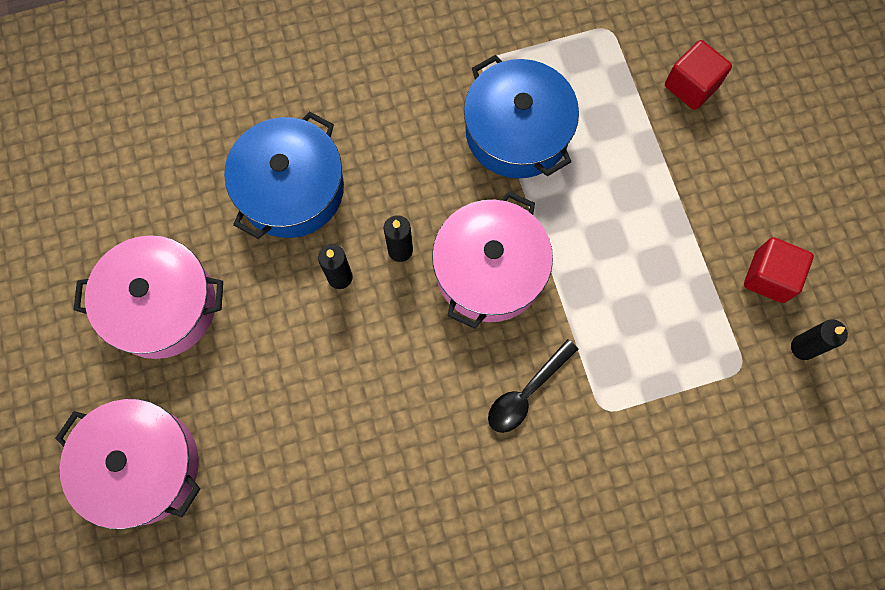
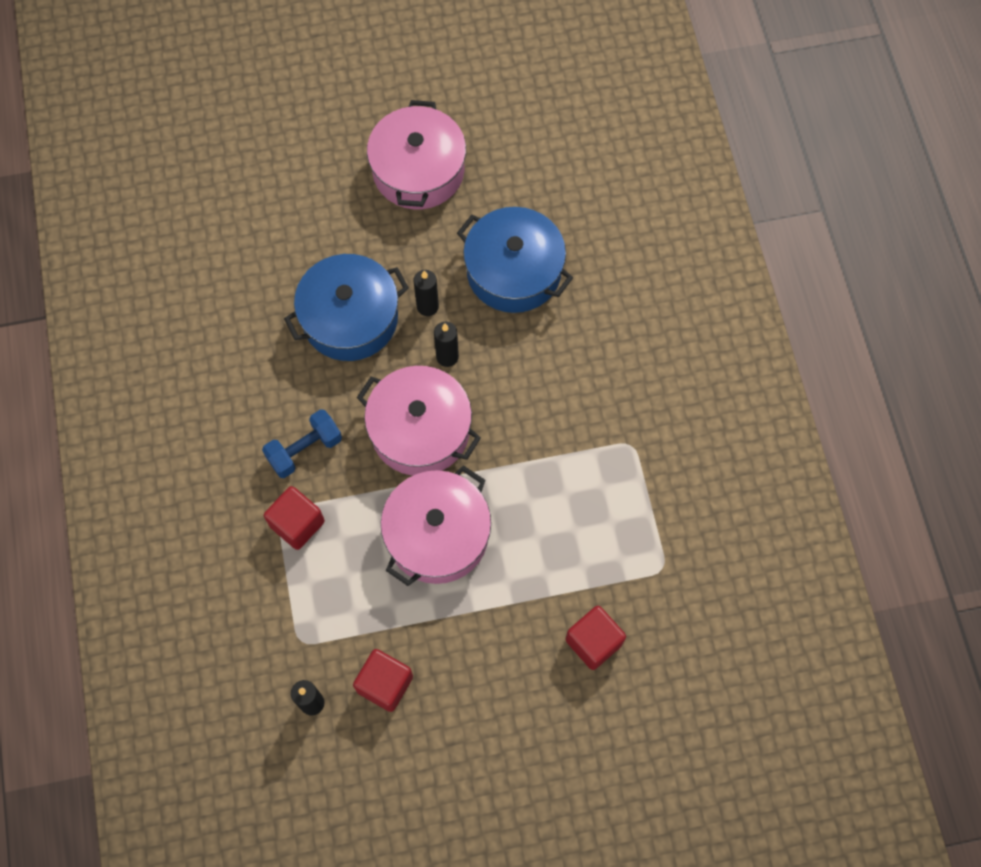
camera: 95 degrees right, 5 degrees down
pink pot [55,399,201,529] -> pink pot moved to [381,465,491,586]
blue pot [464,55,579,178] -> blue pot moved to [284,254,409,361]
black spoon [488,339,578,433] -> blue dumbbell [262,409,342,478]
none -> red cube [264,486,325,550]

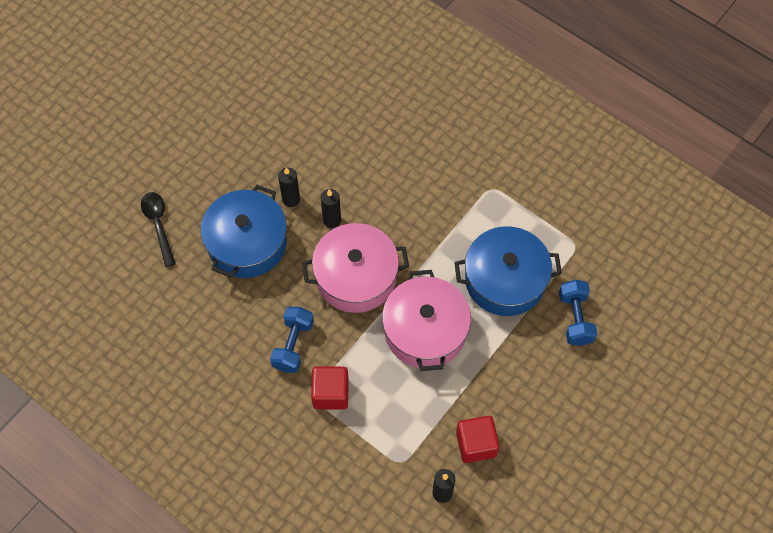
camera: 40 degrees left, 5 degrees down
pink pot [367,100,466,210] -> none
blue pot [457,207,573,313] -> blue pot moved to [454,226,562,316]
red cube [565,606,626,670] -> blue dumbbell [559,280,597,346]
none -> black spoon [141,192,176,267]

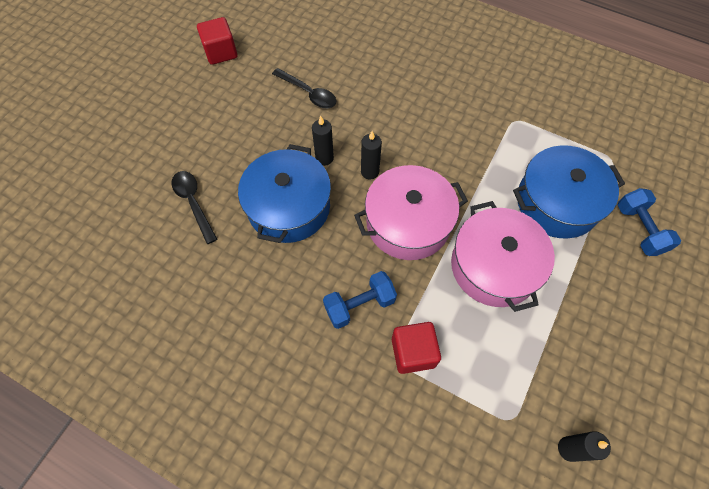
camera: 10 degrees left, 0 degrees up
blue dumbbell [270,307,314,373] -> blue dumbbell turned 60 degrees clockwise [323,271,397,329]
red cube [456,416,500,463] -> red cube moved to [197,17,237,65]
none -> black spoon [272,68,336,108]

